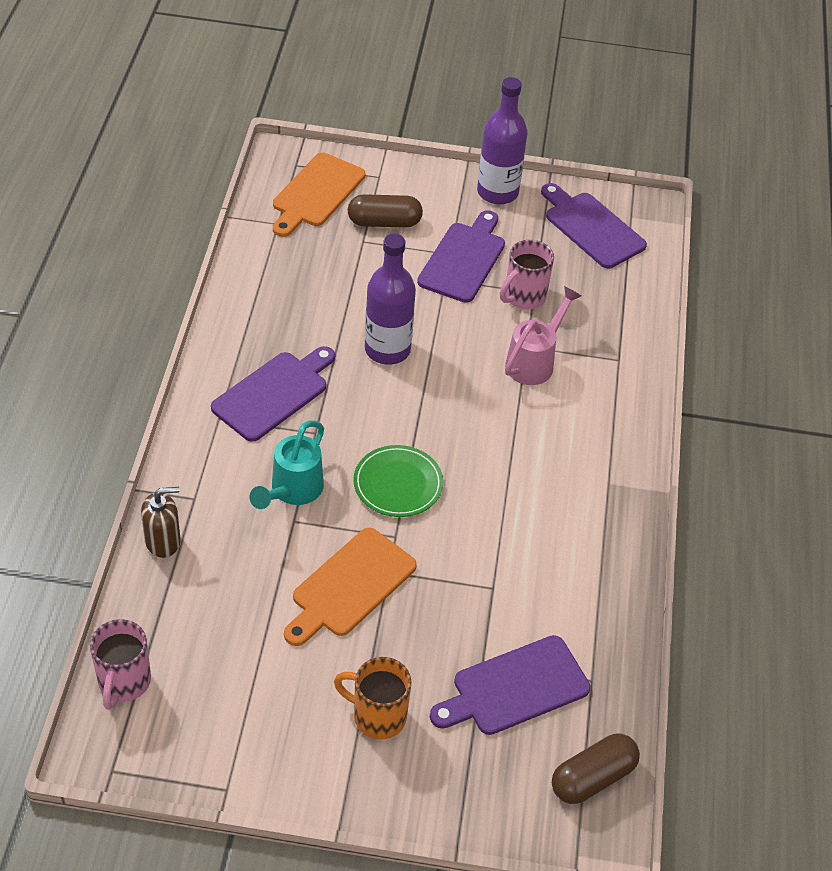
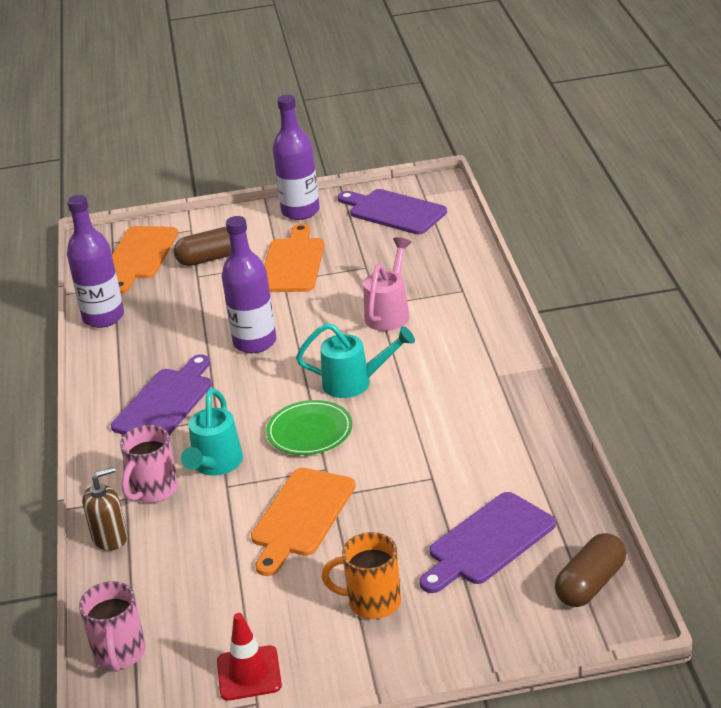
camera: 10 degrees left, 15 degrees down
purple cutting board [417,210,505,303] -> orange cutting board [264,223,324,292]
pink mug [500,240,554,309] -> pink mug moved to [120,425,178,503]
none -> purple bottle [67,195,124,328]
none -> red traffic cone [217,613,282,701]
none -> turquoise watering can [296,323,415,398]

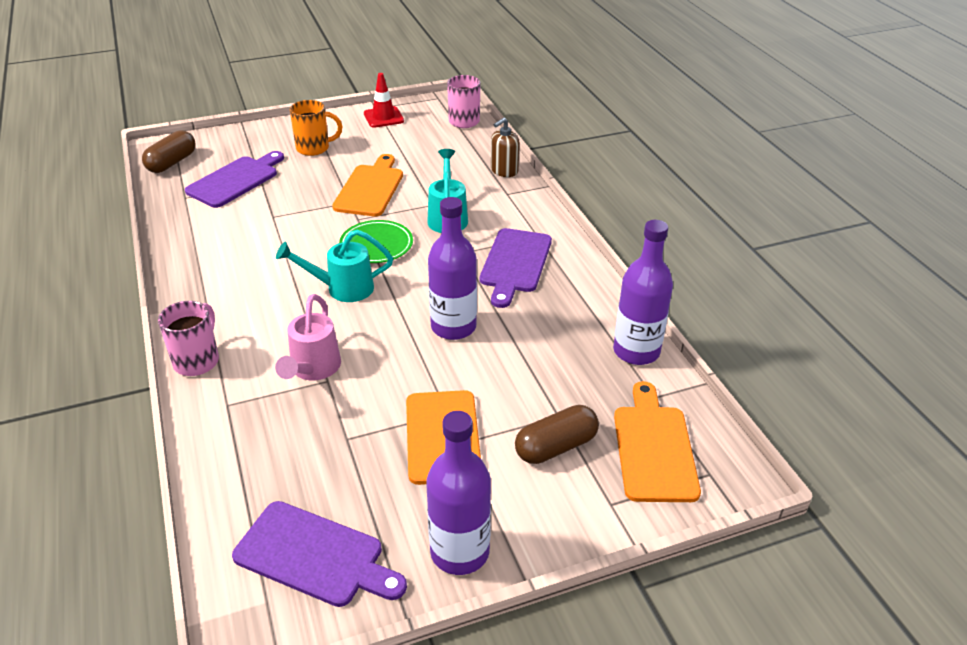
camera: 165 degrees right, 5 degrees up
pink mug [120,425,178,503] -> pink mug moved to [158,301,219,376]

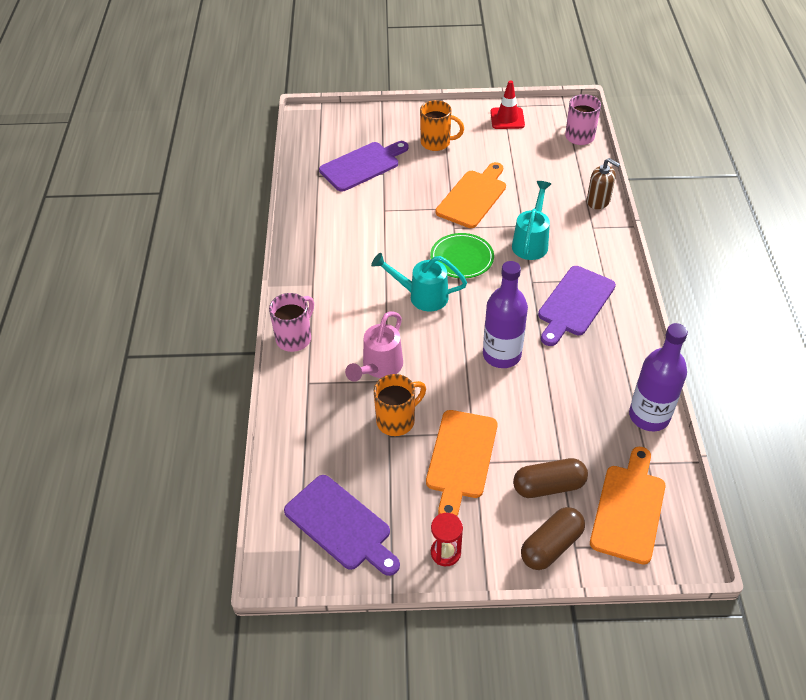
camera: 20 degrees right, 10 degrees up
brown capsule [142,130,196,173] -> brown capsule moved to [521,507,585,570]
purple bottle [426,411,491,575] -> red hourglass [431,513,463,566]
brown soap dispenser [491,118,520,177] -> brown soap dispenser turned 120 degrees counterclockwise [587,158,620,209]
none -> orange mug [374,374,426,436]

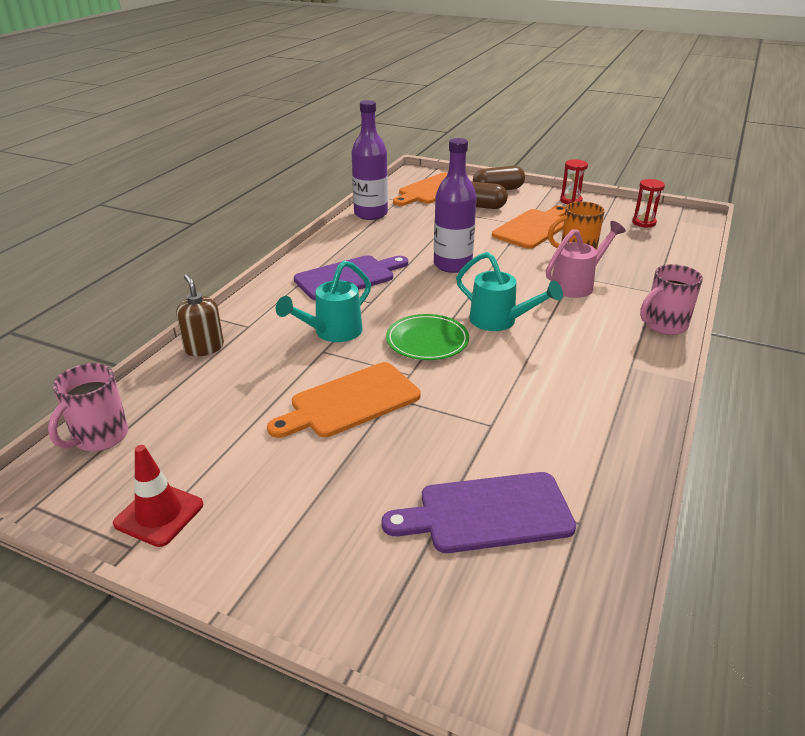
camera: 155 degrees left, 15 degrees down
purple cutting board [284,475,400,576] -> red hourglass [632,179,665,228]
orange mug [420,100,464,151] -> none

